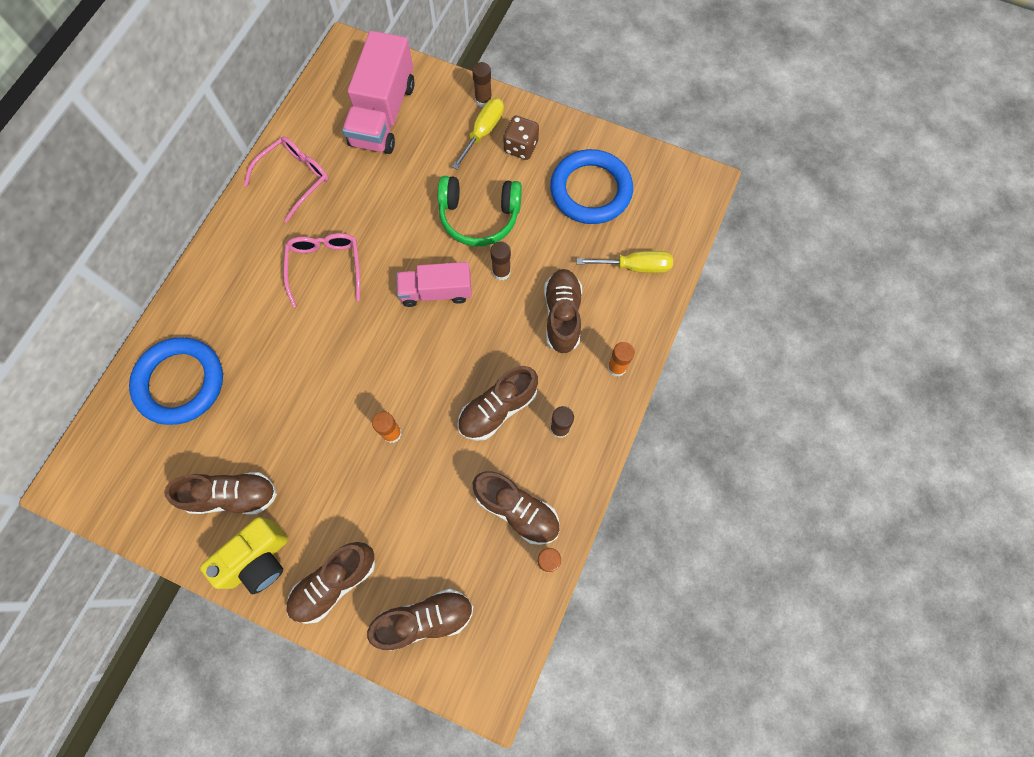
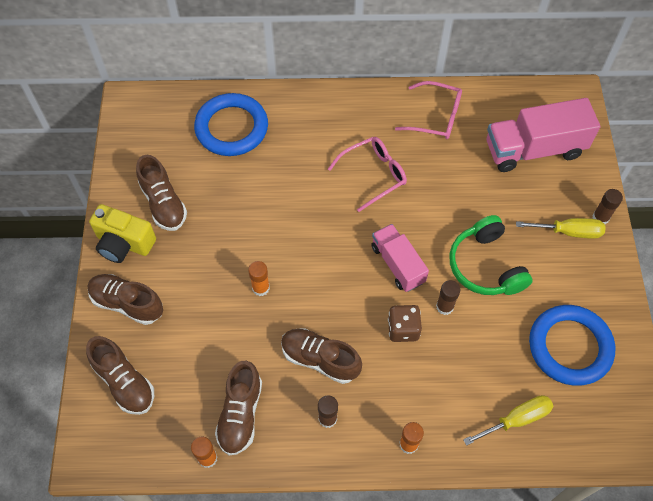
camera: 65 degrees right, 10 degrees down
brown dice [503,116,539,160] -> brown dice moved to [388,305,422,342]
brown shoe [544,269,582,354] -> none
yellow screwdriver [577,251,673,273] -> yellow screwdriver turned 90 degrees counterclockwise [463,395,553,446]

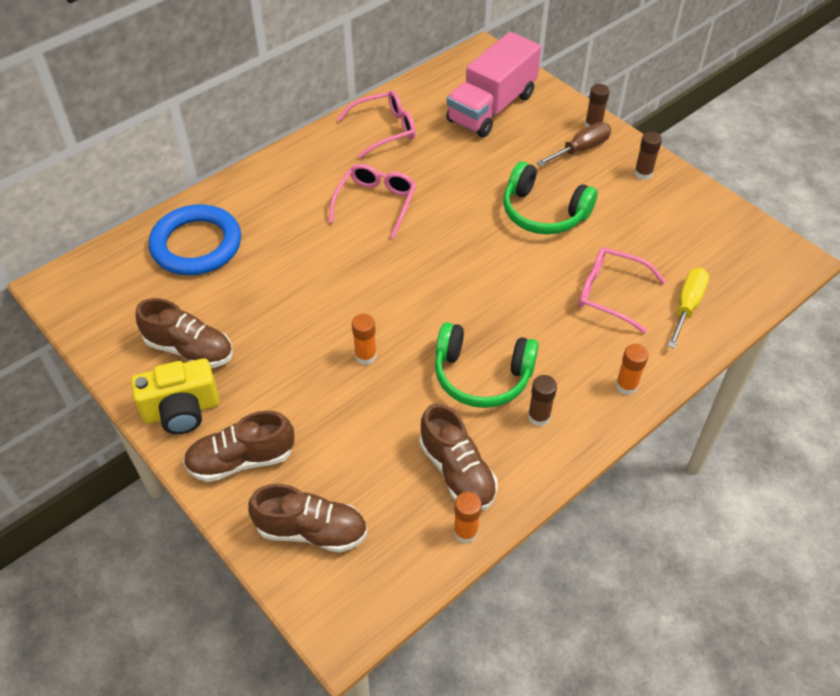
camera: 40 degrees left, 10 degrees down
brown shoe [281,328,362,384] -> green headphones [435,322,539,408]
pink truck [371,224,429,292] -> none
brown dice [388,305,422,342] -> none
brown glue stick [436,280,460,315] -> brown glue stick moved to [634,132,662,180]
yellow screwdriver [516,218,606,239] -> brown screwdriver [536,122,611,166]
blue ring [529,305,615,386] -> none
none -> pink glasses [579,247,666,333]

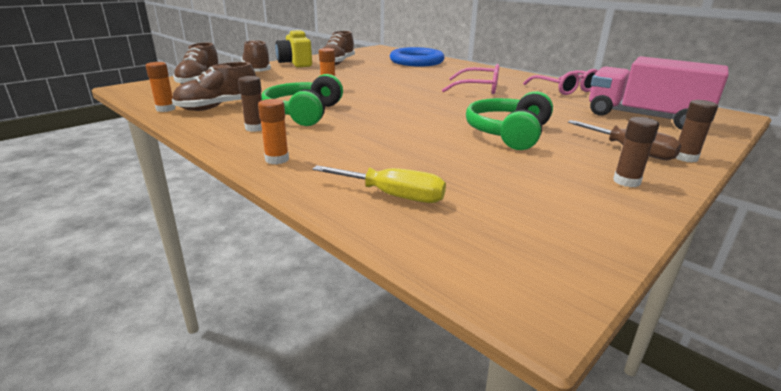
camera: 85 degrees right, 25 degrees down
pink glasses [579,247,666,333] -> none

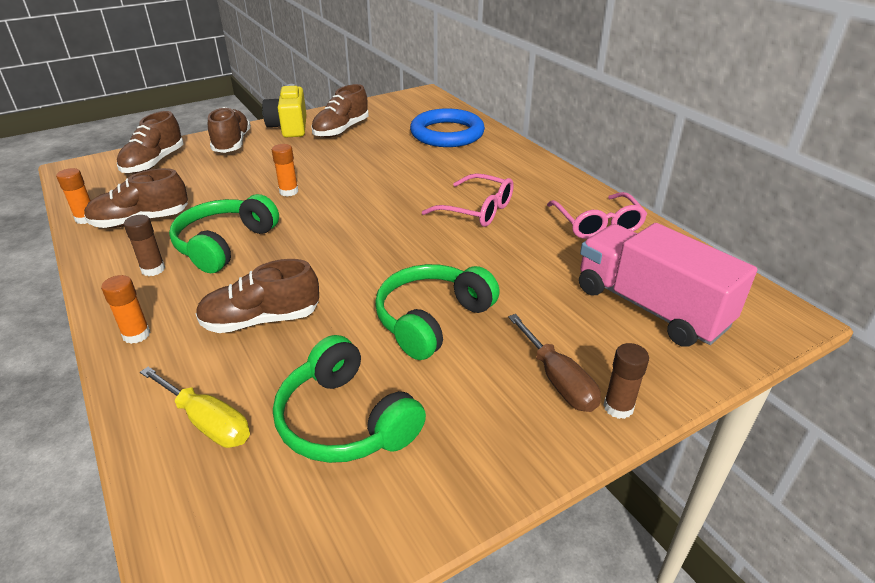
camera: 15 degrees right, 10 degrees up
brown glue stick [613,117,659,187] -> none
none -> brown shoe [196,259,319,333]
none -> green headphones [273,335,426,463]

